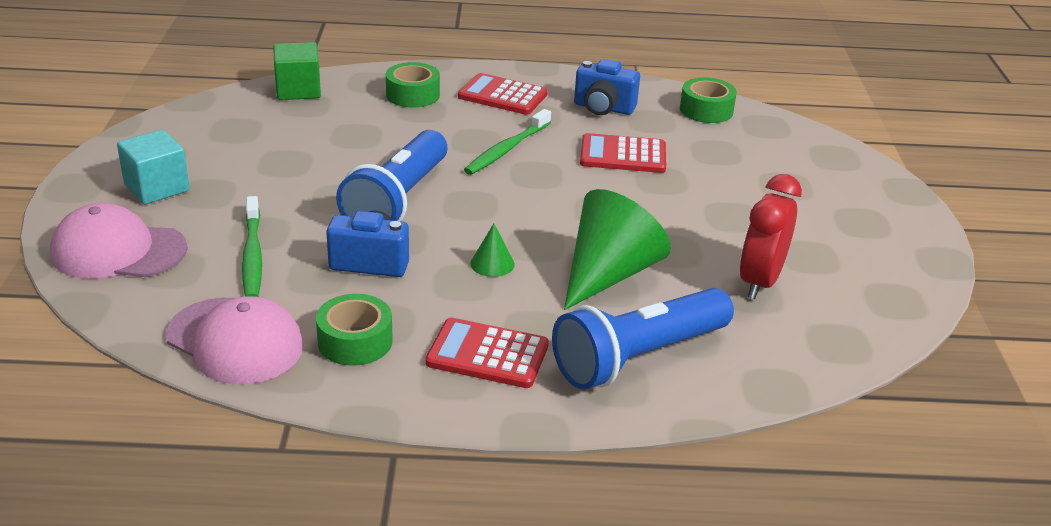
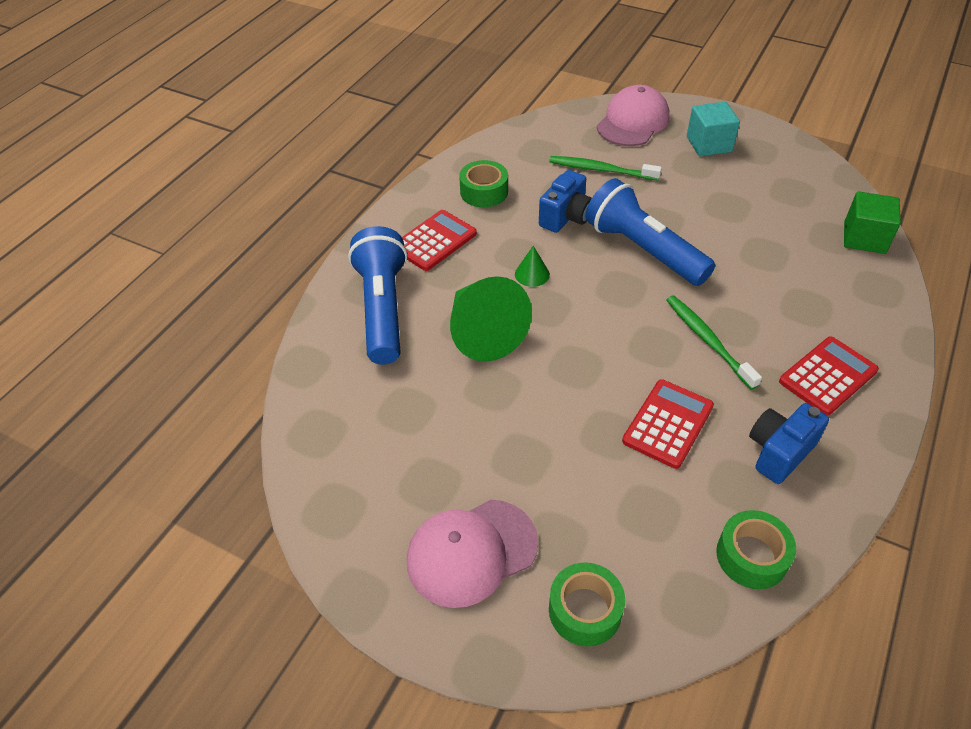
camera: 120 degrees right, 15 degrees up
pink cap [166,296,304,384] -> pink cap moved to [407,500,538,608]
green tape [386,62,440,108] -> green tape moved to [549,562,625,646]
red clock [740,174,802,299] -> none

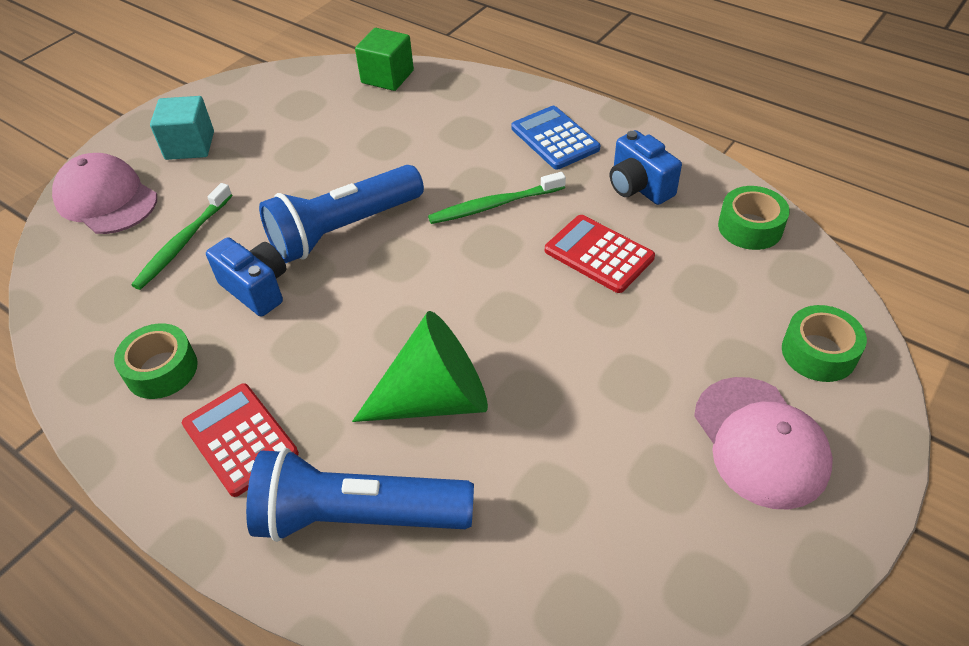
camera: 80 degrees left, 0 degrees up
green cone [515,246,550,287] -> none
red calculator [779,336,879,416] -> blue calculator [511,106,600,170]

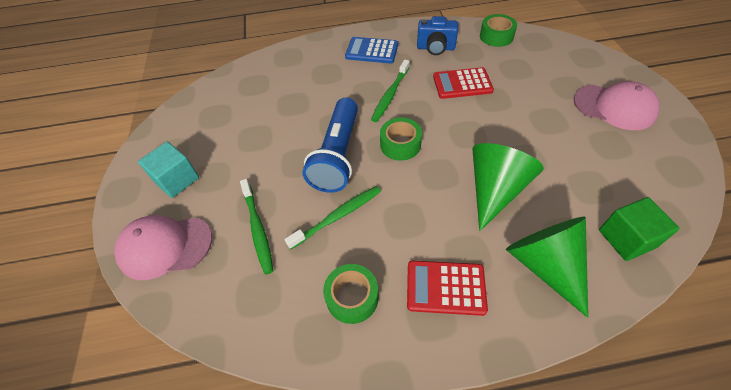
camera: 45 degrees left, 5 degrees up
blue camera [206,237,286,317] -> green toothbrush [284,186,381,249]
blue flashlight [246,448,474,542] -> green cone [506,217,588,318]
green cube [355,28,414,91] -> green cube moved to [599,197,680,261]
green tape [782,305,867,382] -> green tape moved to [380,118,422,161]

